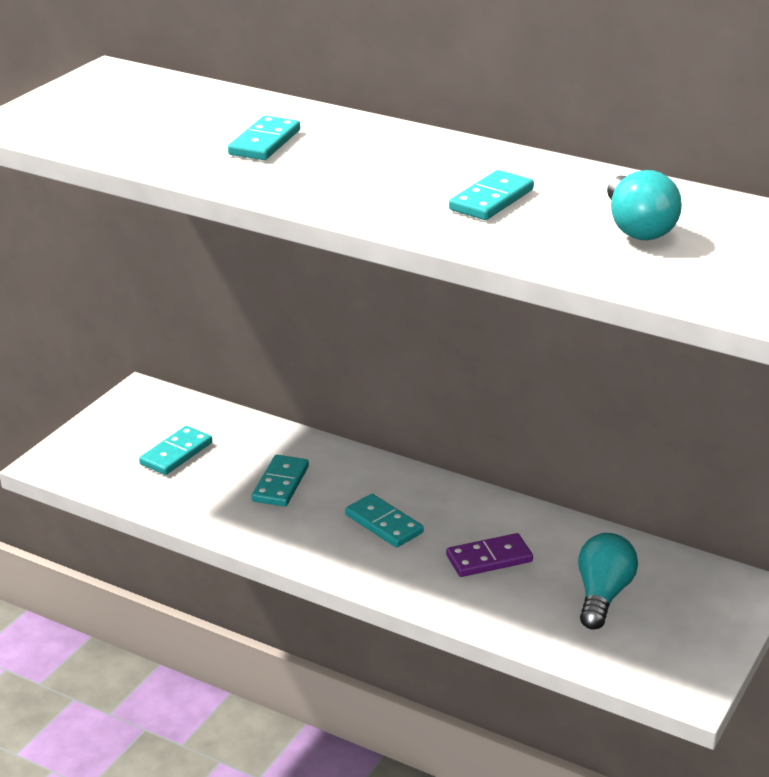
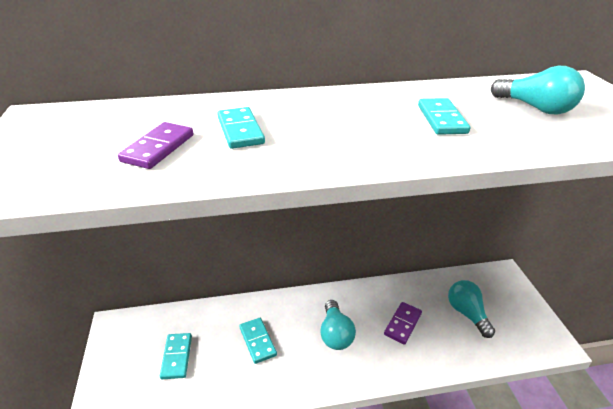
camera: 40 degrees left, 5 degrees up
turquoise domino [345,494,424,548] -> turquoise light bulb [320,300,356,350]
none -> purple domino [118,122,194,169]

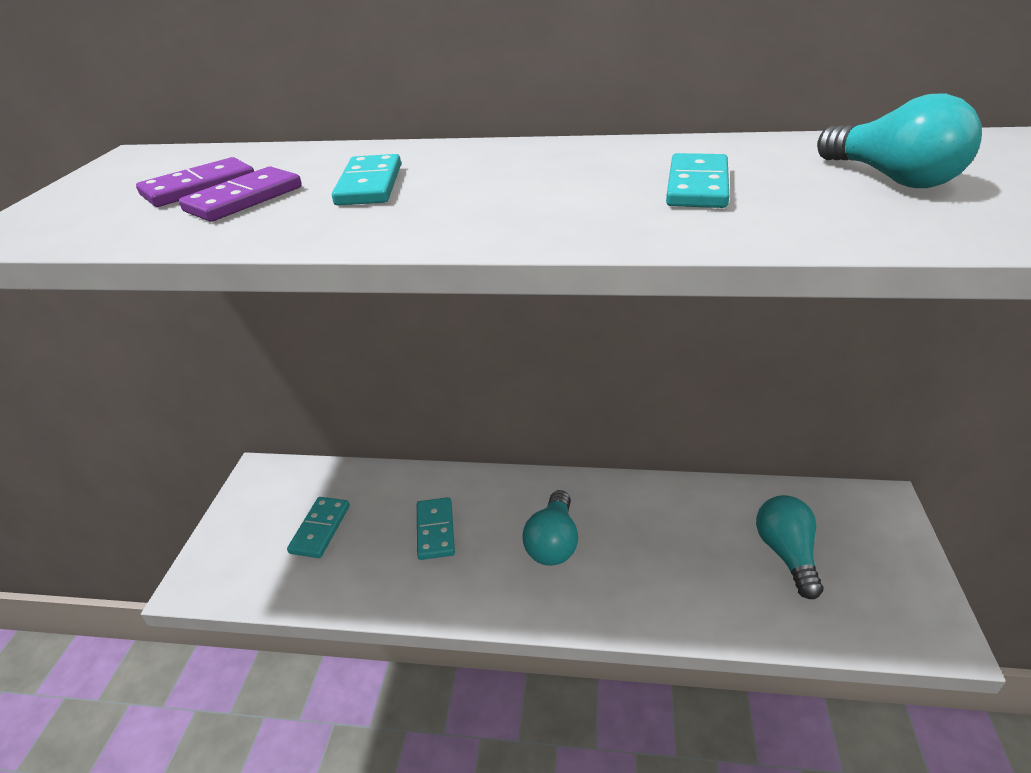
camera: 20 degrees right, 0 degrees up
purple domino [384,302,422,345] -> purple domino moved to [136,157,254,207]

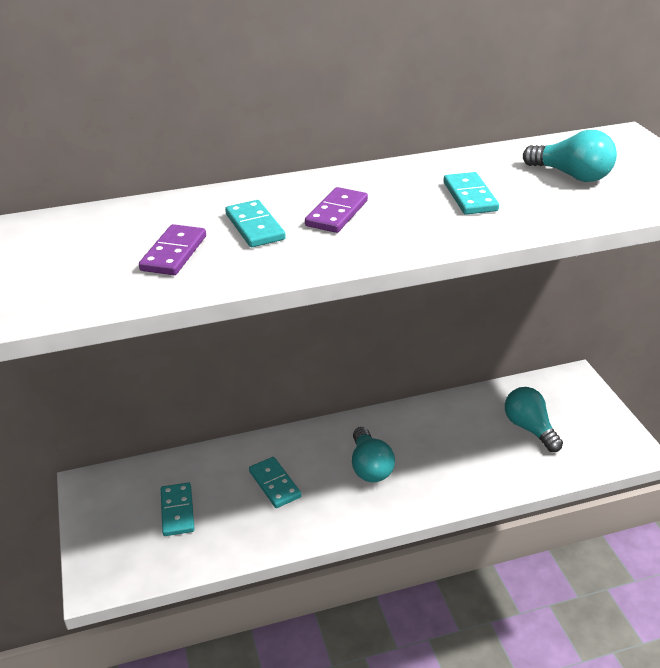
camera: 25 degrees left, 0 degrees up
purple domino [136,157,254,207] -> purple domino moved to [305,187,368,233]

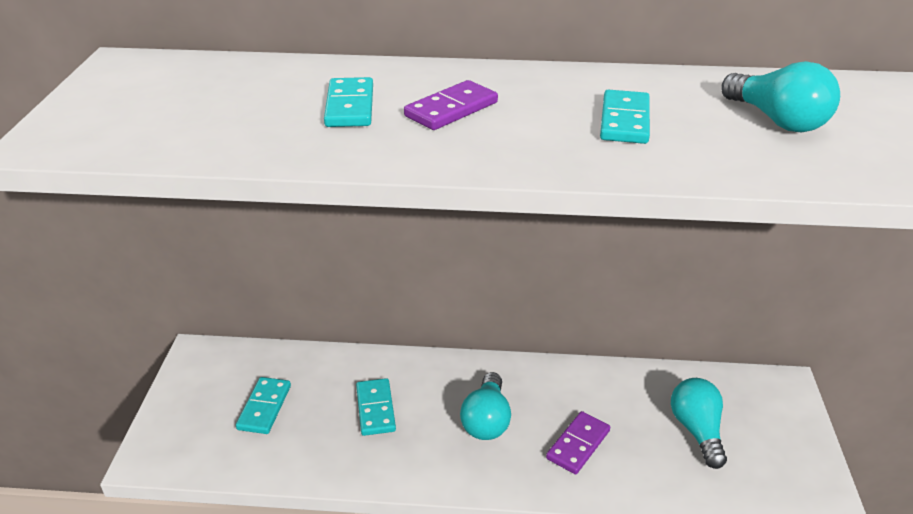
camera: 20 degrees right, 0 degrees up
purple domino [139,224,206,275] -> purple domino moved to [546,411,610,474]

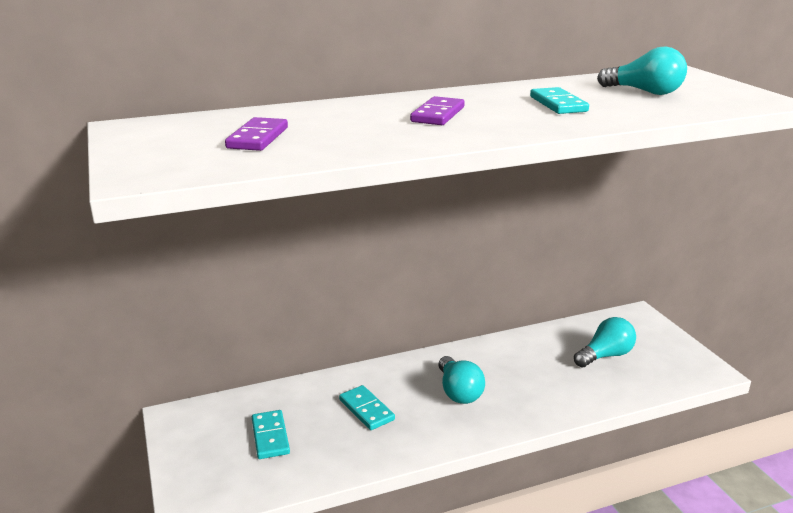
camera: 25 degrees left, 10 degrees down
turquoise domino [324,77,373,127] -> none
purple domino [546,411,610,474] -> purple domino moved to [225,117,288,151]
turquoise light bulb [671,378,727,469] -> turquoise light bulb turned 90 degrees clockwise [574,317,636,367]

